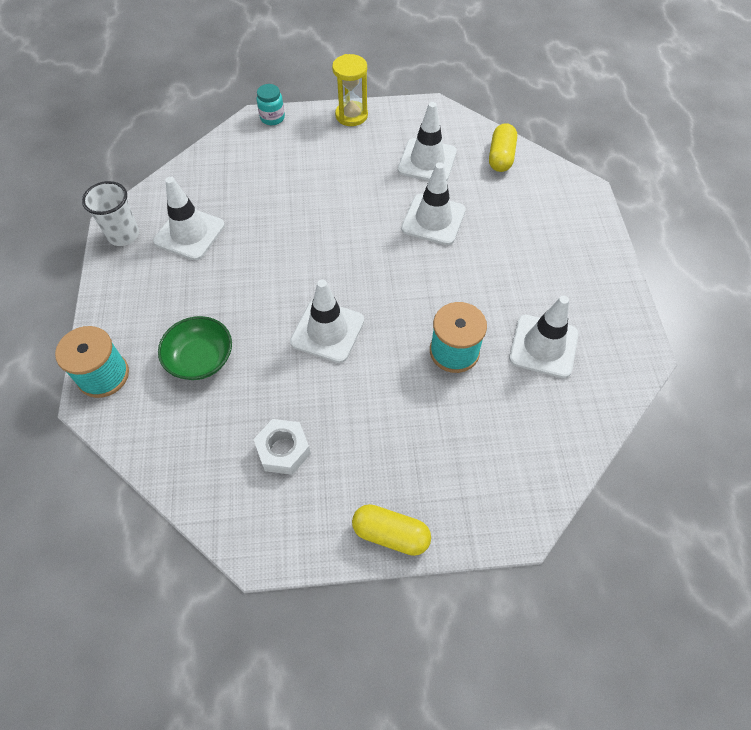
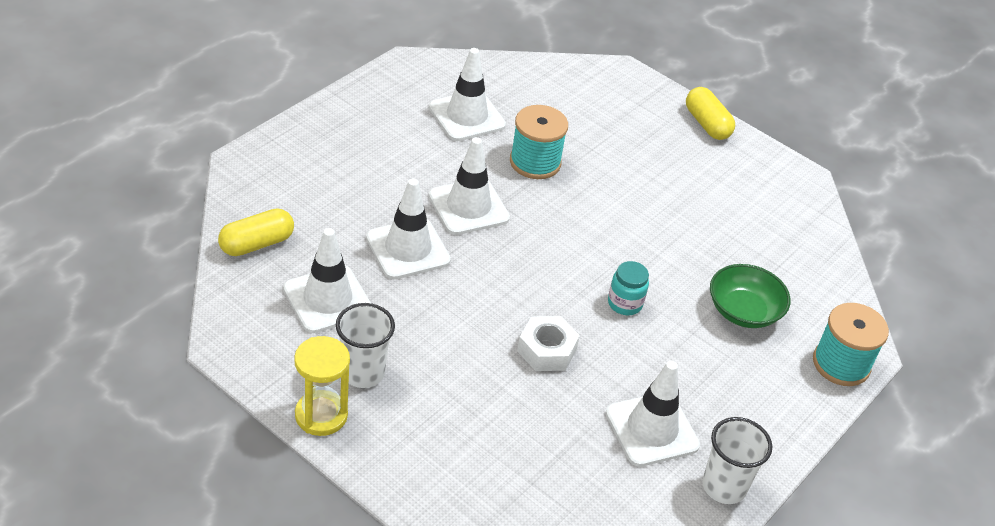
camera: 140 degrees left, 15 degrees down
white nut [254,419,311,475] -> white nut moved to [517,316,580,371]
turquoise jar [257,84,285,125] -> turquoise jar moved to [608,261,649,315]
white traffic cone [290,279,364,363] -> white traffic cone moved to [428,137,510,235]
none -> white cup [336,303,395,388]

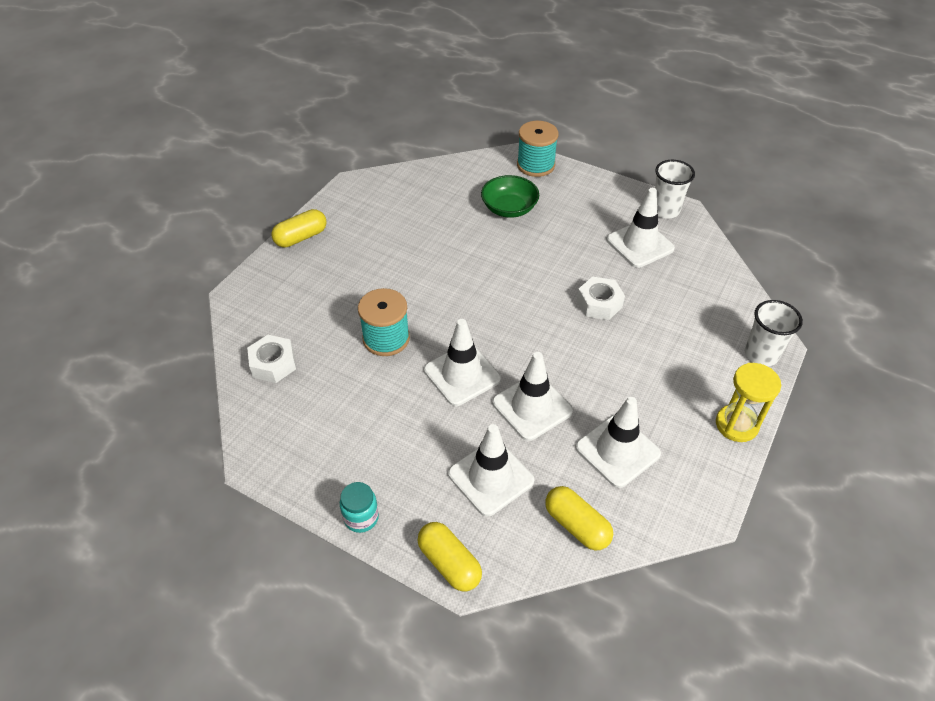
camera: 95 degrees left, 5 degrees up
white cup [336,303,395,388] -> white cup moved to [745,300,803,366]
white traffic cone [429,48,506,141] -> white traffic cone moved to [448,424,534,517]
turquoise jar [608,261,649,315] -> turquoise jar moved to [340,482,379,533]
none -> white nut [247,335,296,383]
none -> yellow capsule [417,522,482,591]

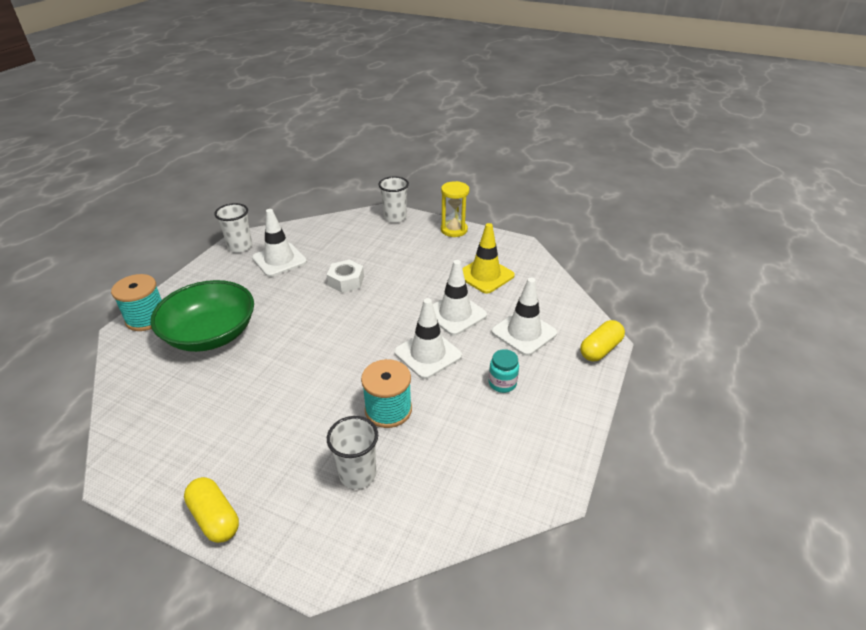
camera: 95 degrees left, 10 degrees down
white nut [247,335,296,383] -> none
turquoise jar [340,482,379,533] -> turquoise jar moved to [489,349,519,393]
green bowl [481,175,539,218] -> green bowl [150,280,254,352], size x1.65
yellow capsule [545,486,613,551] -> none
white traffic cone [575,397,661,488] -> yellow traffic cone [462,223,515,294]
none -> white cup [327,416,378,489]

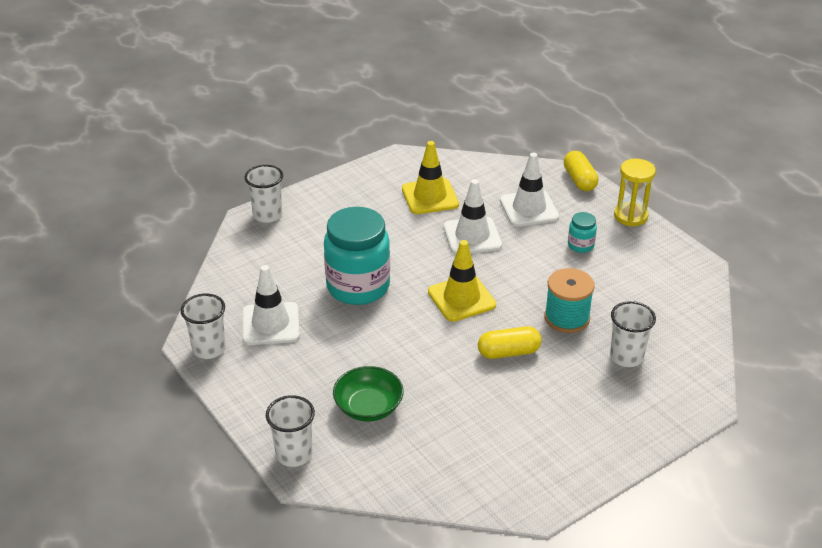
camera: 60 degrees left, 0 degrees up
turquoise spool [111,274,162,331] -> white cup [266,395,315,467]
green bowl [150,280,254,352] -> green bowl [333,366,404,421], size x0.61
yellow capsule [184,477,239,543] -> yellow capsule moved to [478,326,542,359]
white nut [327,260,364,293] -> turquoise jar [324,207,390,305]
white traffic cone [394,298,462,379] -> none
yellow hourglass [441,181,469,237] -> yellow hourglass moved to [614,159,656,226]
none -> yellow traffic cone [428,240,496,322]

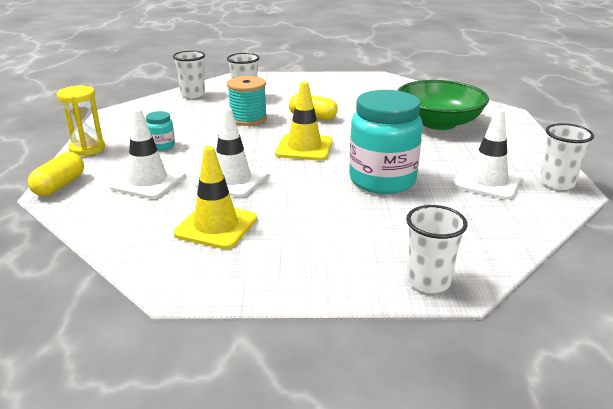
camera: 145 degrees left, 10 degrees down
white cup [266,395,315,467] -> white cup moved to [173,51,205,98]
green bowl [333,366,404,421] -> green bowl [397,80,489,130], size x1.65

